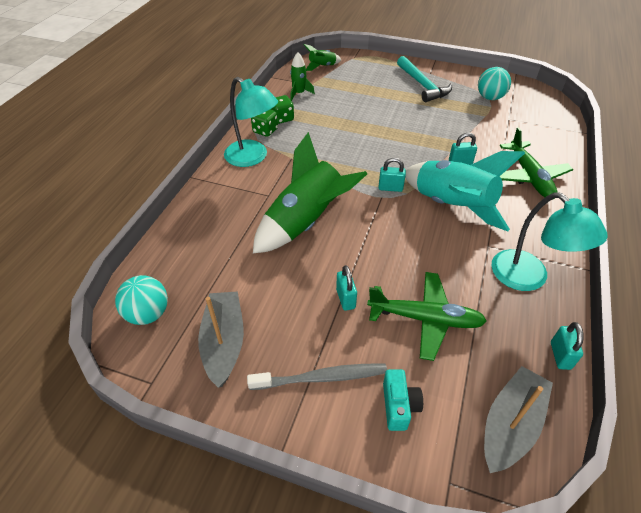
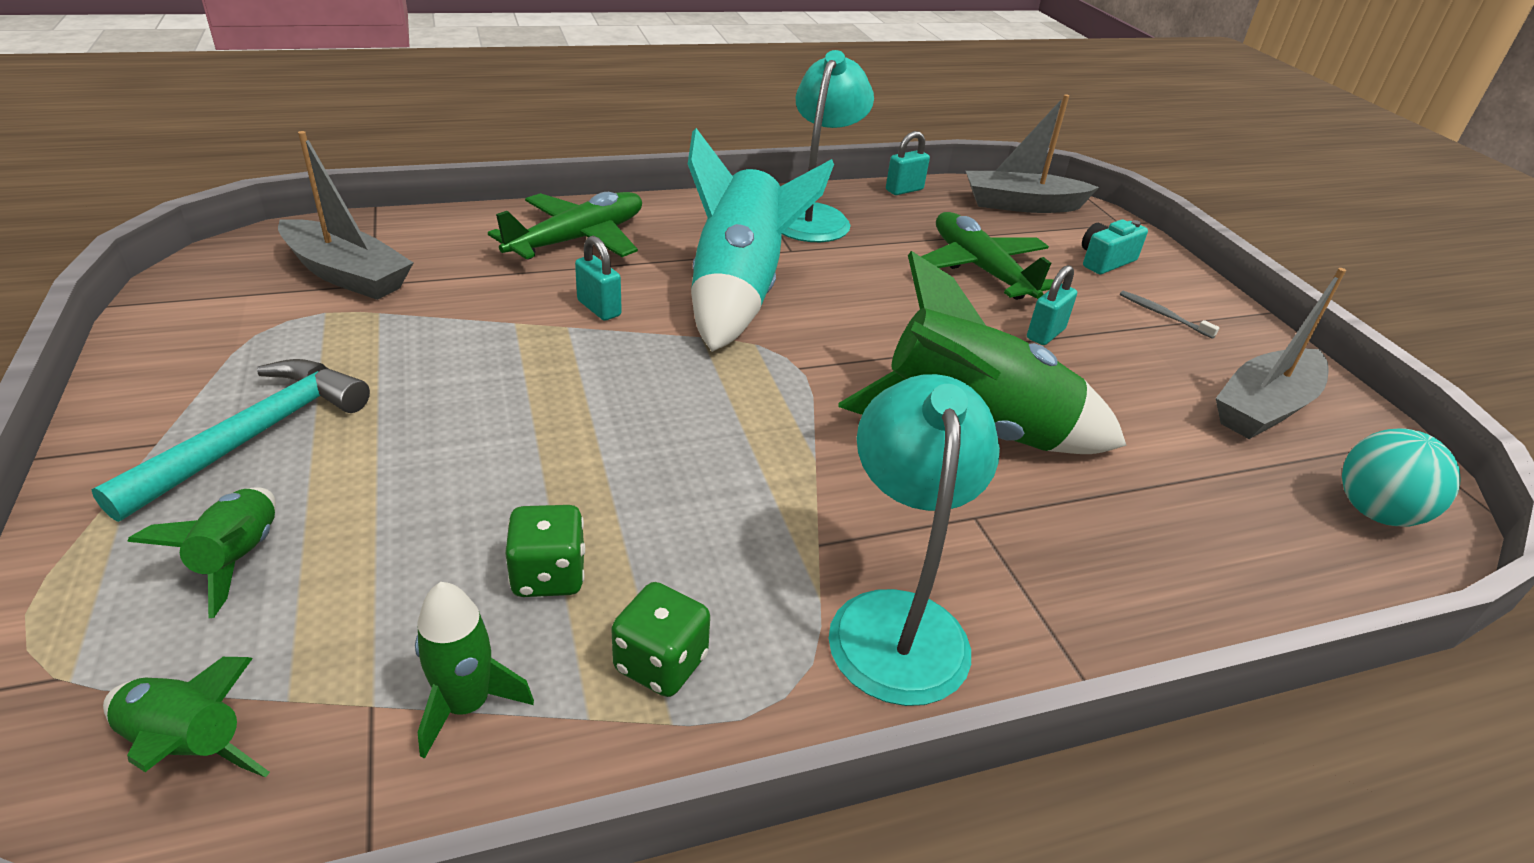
camera: 130 degrees left, 10 degrees down
grey toothbrush [247,364,387,390] -> grey toothbrush [1120,291,1219,339], size x0.53
green dice [251,109,278,137] -> green dice moved to [505,505,585,597]
turquoise padlock [379,158,406,192] -> none
turquoise ball [478,67,511,100] -> none
none -> green rocket [127,487,276,618]
none -> grey boat [278,131,414,300]

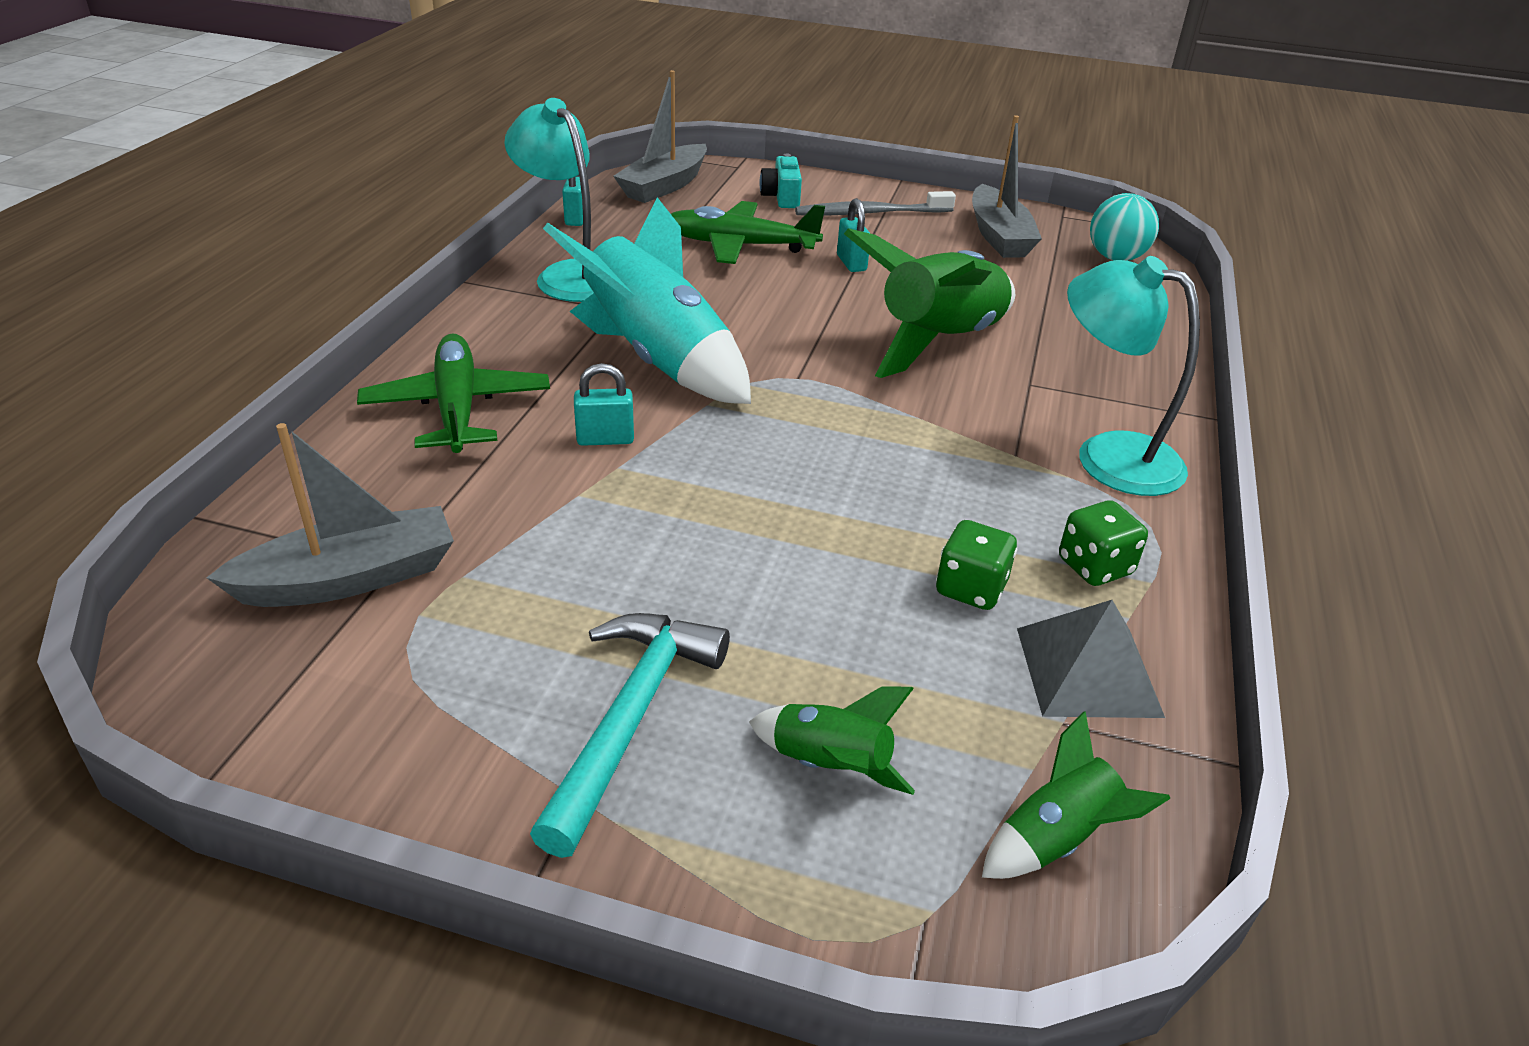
camera: 55 degrees left, 0 degrees up
turquoise hammer [91,359,370,522] -> turquoise hammer turned 45 degrees clockwise [530,613,730,858]
green rocket [415,582,534,759] -> grey pyramid [1017,600,1165,718]
grey toothbrush [1120,291,1219,339] -> grey toothbrush [795,191,956,216], size x1.90

